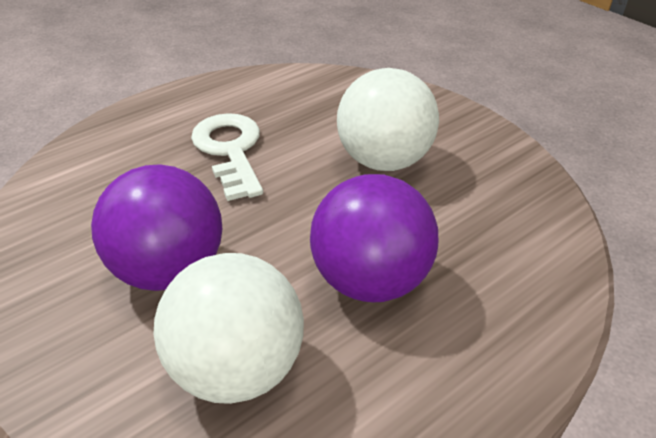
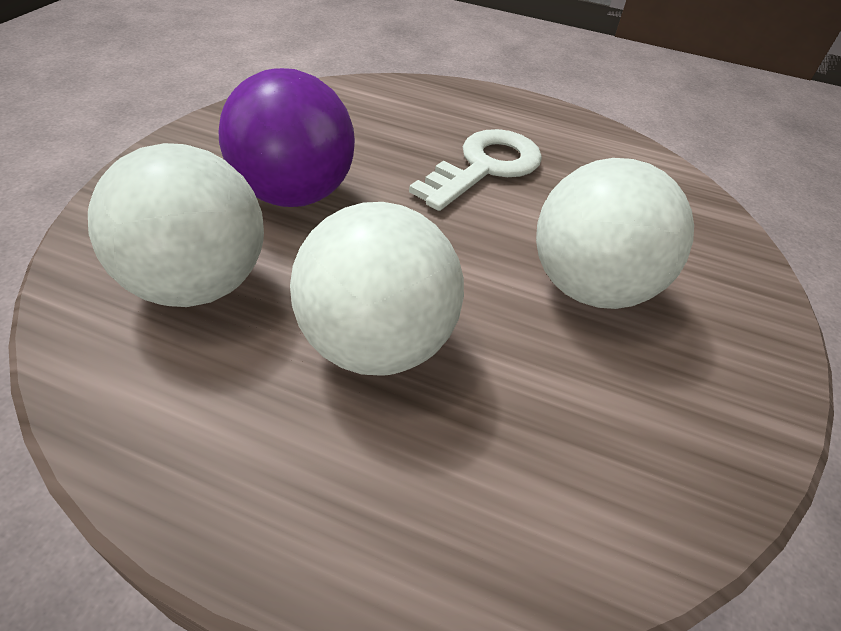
camera: 55 degrees right, 5 degrees up
purple ball [310,174,438,302] -> white ball [290,202,464,376]

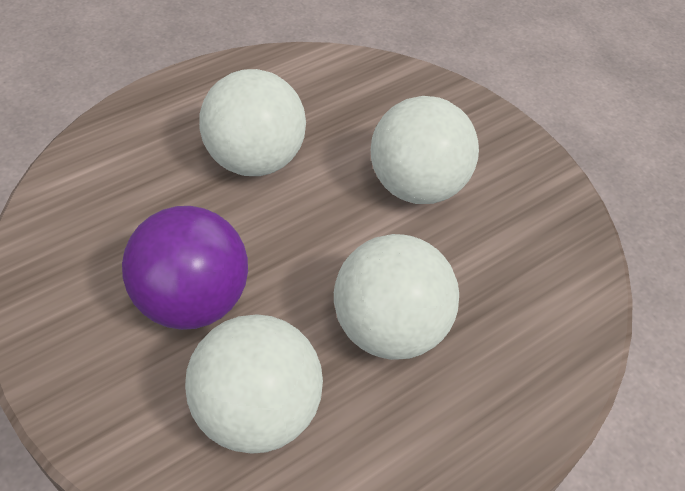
camera: 55 degrees left, 5 degrees up
white key [409,129,542,211] -> white ball [199,69,306,176]

